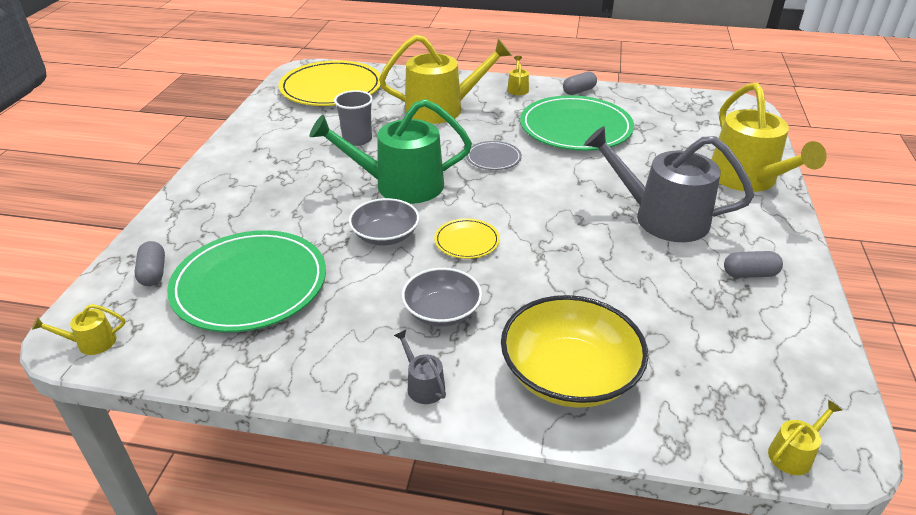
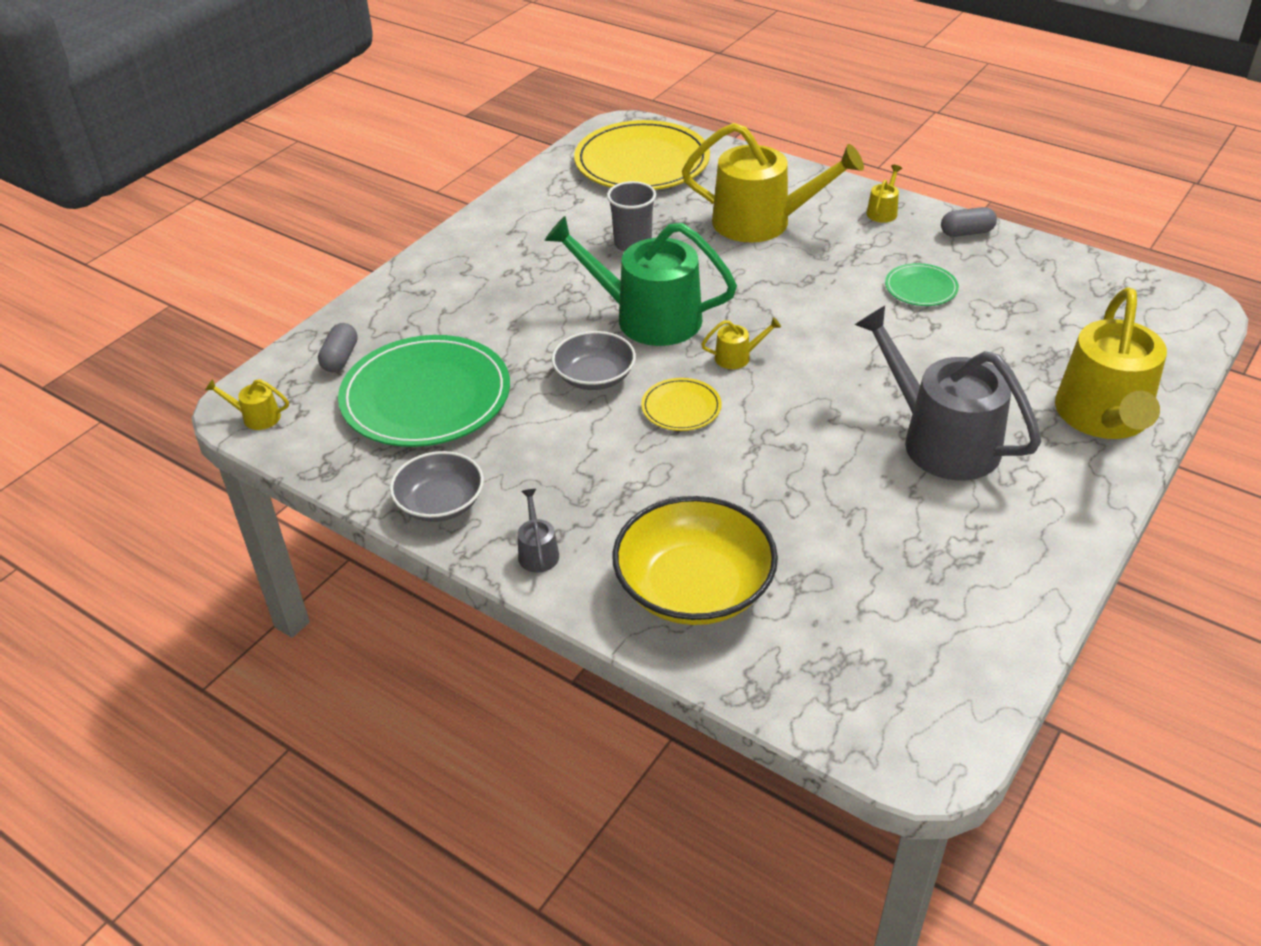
camera: 25 degrees right, 5 degrees up
grey bowl [402,268,482,327] -> grey bowl moved to [390,451,484,522]
grey plate [466,141,522,170] -> none
green plate [520,95,634,151] -> green plate [885,263,959,306], size x0.46
grey capsule [724,251,783,278] -> none
yellow watering can [768,400,842,475] -> yellow watering can moved to [701,317,781,369]

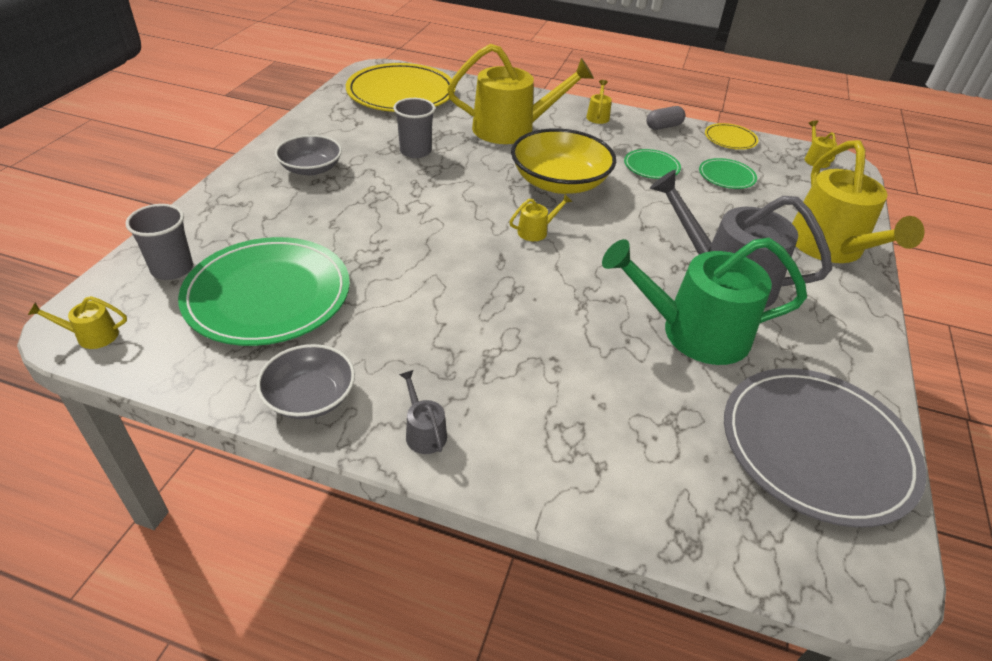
camera: 20 degrees left, 0 degrees up
grey capsule [318,323,358,372] -> grey cup [125,204,193,280]
green watering can [545,216,737,346] -> green watering can moved to [602,238,807,365]
grey bowl [552,331,636,390] -> grey bowl moved to [275,135,342,176]
yellow bowl [612,496,778,625] -> yellow bowl moved to [511,128,616,194]
yellow plate [641,378,722,431] -> yellow plate moved to [705,123,758,150]
none -> green plate [699,158,757,189]
none -> grey plate [724,368,926,528]
none -> yellow watering can [805,120,837,168]

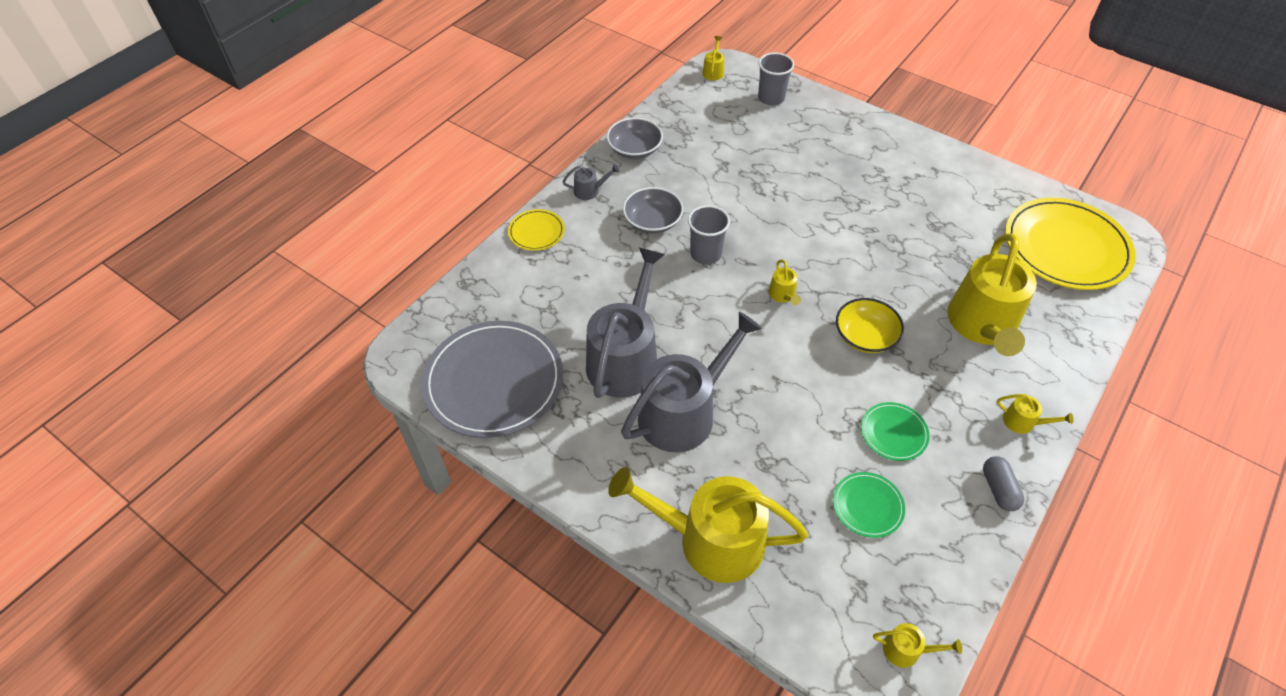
camera: 110 degrees right, 10 degrees up
green plate [178,237,350,346] -> none
grey bowl [275,135,342,176] -> grey bowl moved to [623,187,683,234]
grey cup [393,98,435,158] -> grey cup moved to [688,205,730,264]
yellow bowl [511,128,616,194] -> yellow bowl [836,298,904,353], size x0.62
green watering can [602,238,807,365] -> grey watering can [586,248,665,398]
yellow plate [705,123,758,150] -> yellow plate moved to [508,209,565,251]

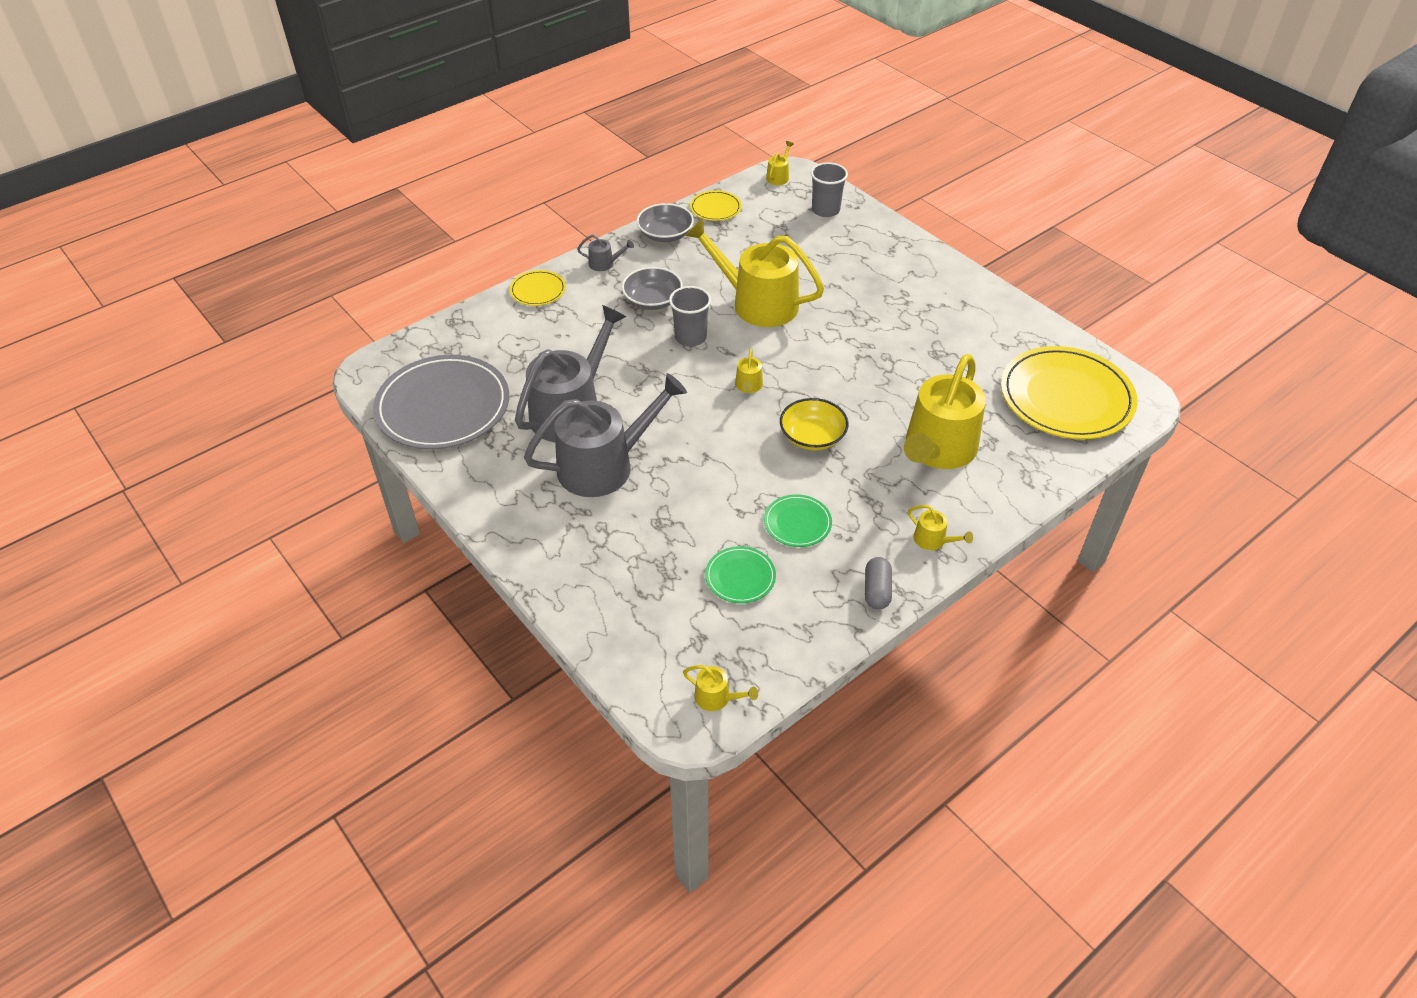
camera: 15 degrees right, 5 degrees down
yellow watering can [608,467,808,583] -> yellow watering can moved to [685,218,824,327]
none -> yellow plate [690,190,742,221]

